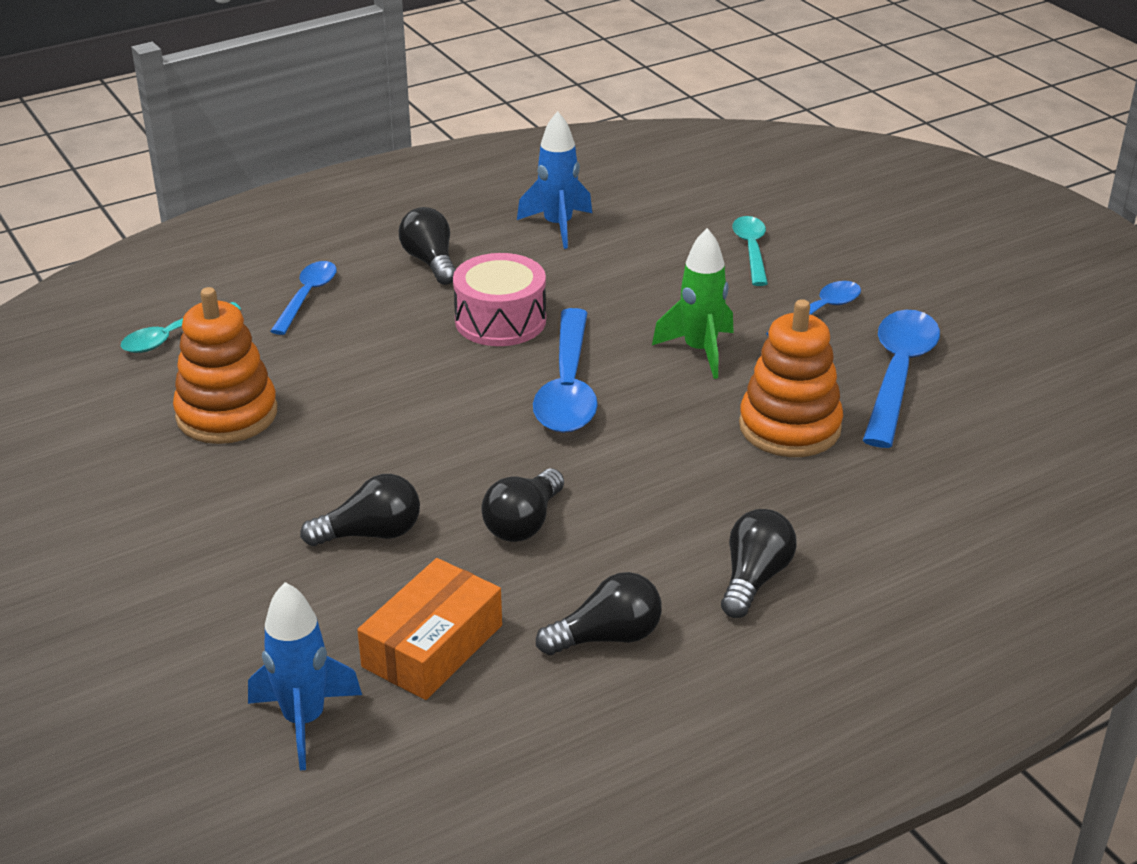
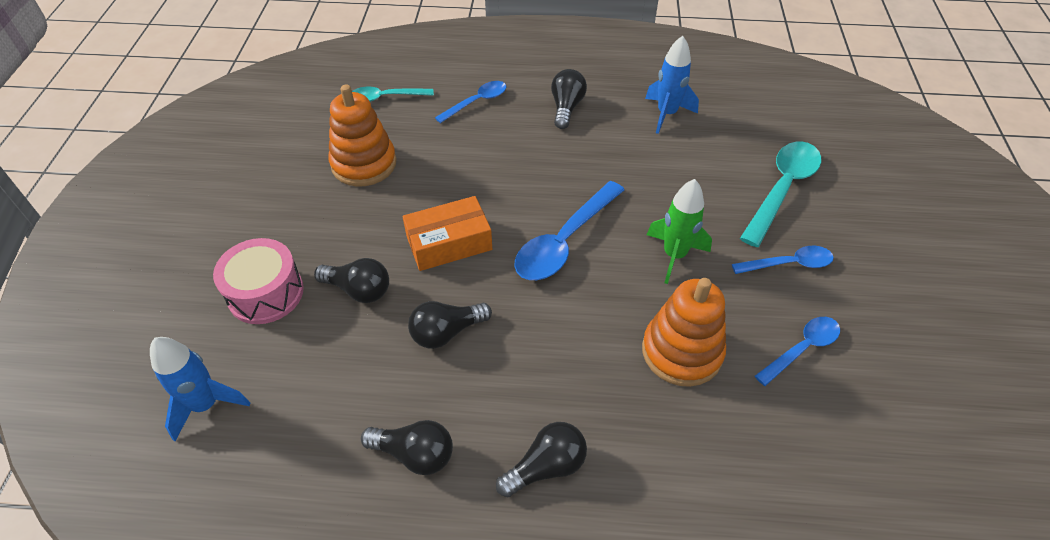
camera: 35 degrees right, 15 degrees up
orange box [357,558,502,700] -> orange box moved to [403,196,492,271]
pink drum [453,253,546,346] -> pink drum moved to [213,238,304,324]
turquoise spoon [732,216,768,286] -> turquoise spoon [740,141,821,247], size x1.65
blue spoon [863,310,940,448] -> blue spoon [755,317,840,386], size x0.60

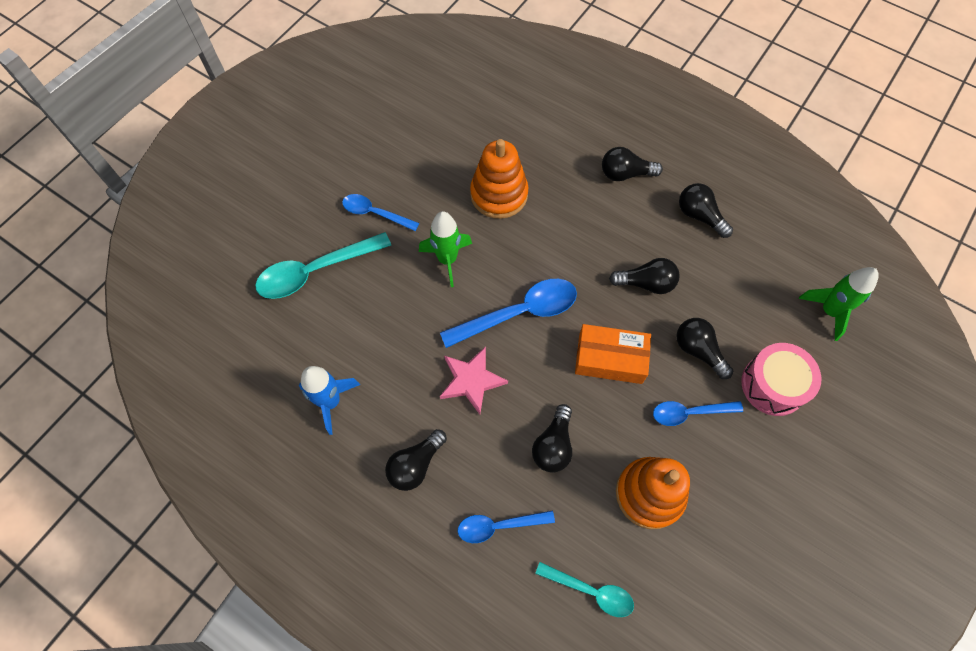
camera: 150 degrees left, 15 degrees up
blue rocket [150,337,250,441] -> green rocket [799,267,879,341]
blue spoon [755,317,840,386] -> blue spoon moved to [653,401,743,426]
none -> pink star [440,346,508,414]
none -> black light bulb [532,404,572,473]

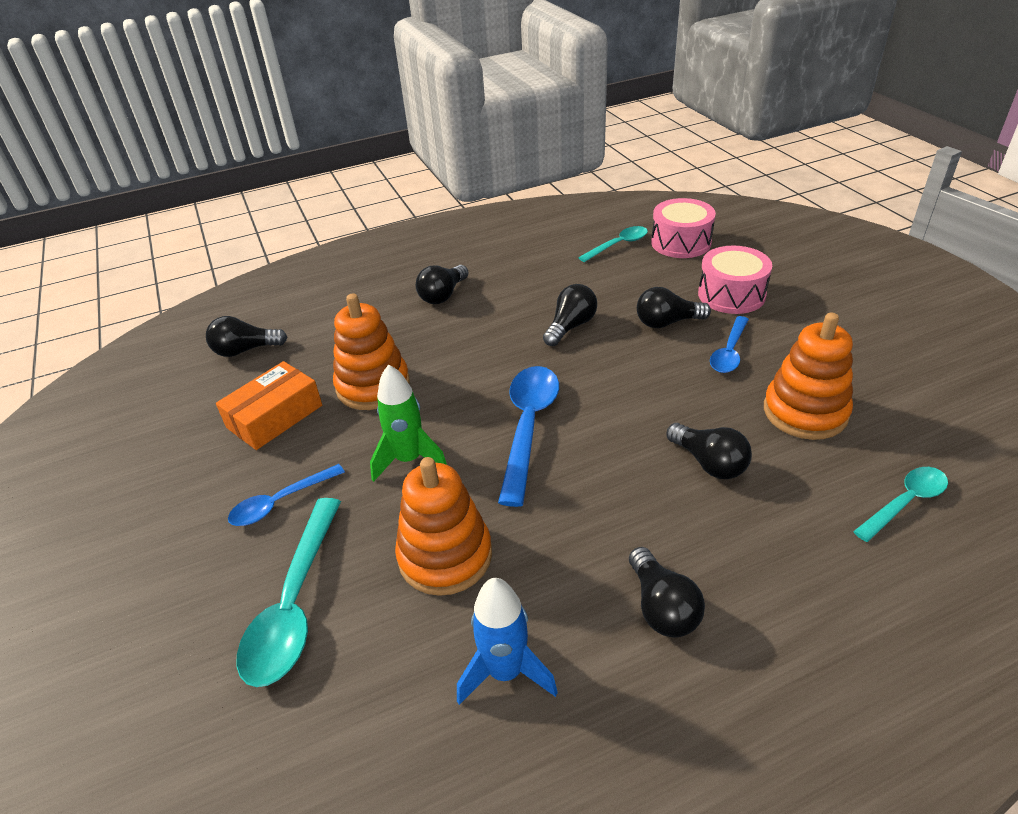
camera: 55 degrees left, 25 degrees down
pink star [440,346,508,414] -> none
blue spoon [458,510,555,543] -> none
orange box [575,324,651,384] -> orange box moved to [216,361,322,450]
black light bulb [679,183,733,238] -> black light bulb moved to [206,316,288,357]
green rocket [799,267,879,341] -> pink drum [651,198,716,258]
none -> orange stacking toy [395,457,492,596]
none -> turquoise spoon [578,226,648,262]

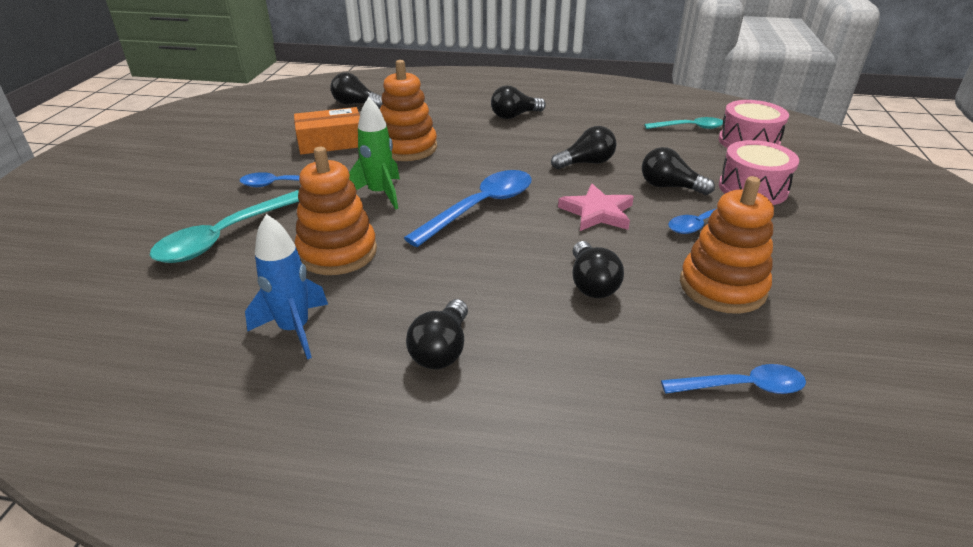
camera: 30 degrees right, 5 degrees down
turquoise spoon [853,467,948,542] -> blue spoon [661,364,806,394]
none -> pink star [558,184,634,231]

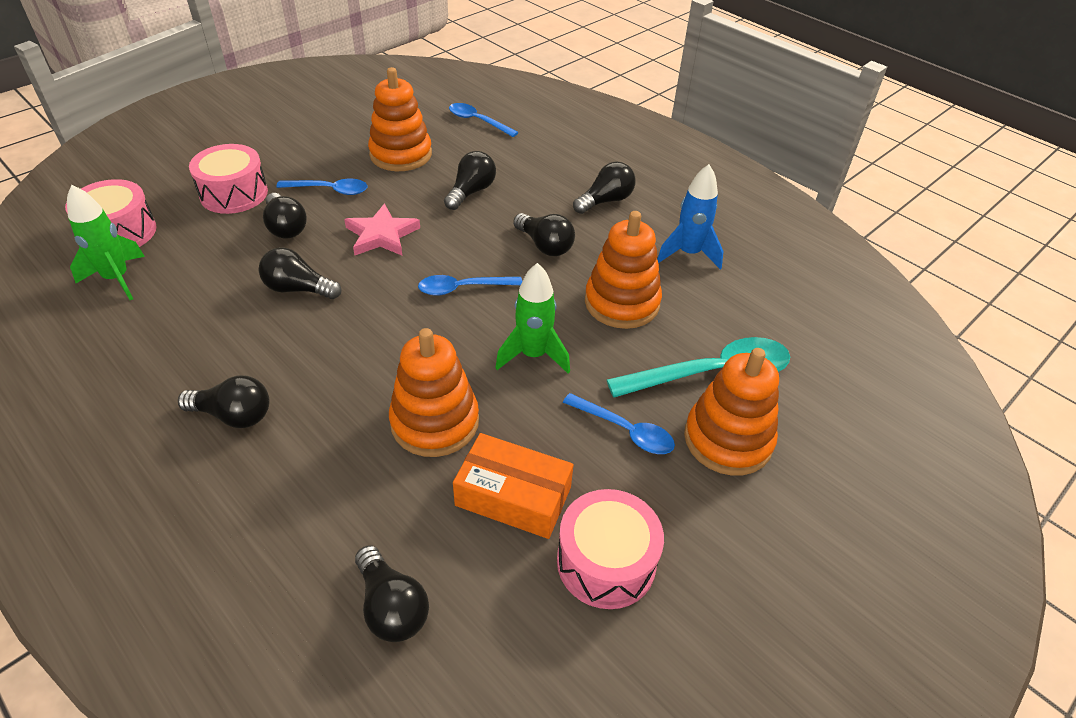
camera: 145 degrees left, 10 degrees up
blue spoon [404,170,532,247] -> blue spoon [418,275,522,296], size x0.60
turquoise spoon [644,117,723,129] -> green rocket [67,185,145,300]
none -> black light bulb [513,213,575,256]
none -> pink drum [557,489,664,609]
none -> orange stacking toy [684,348,779,476]

